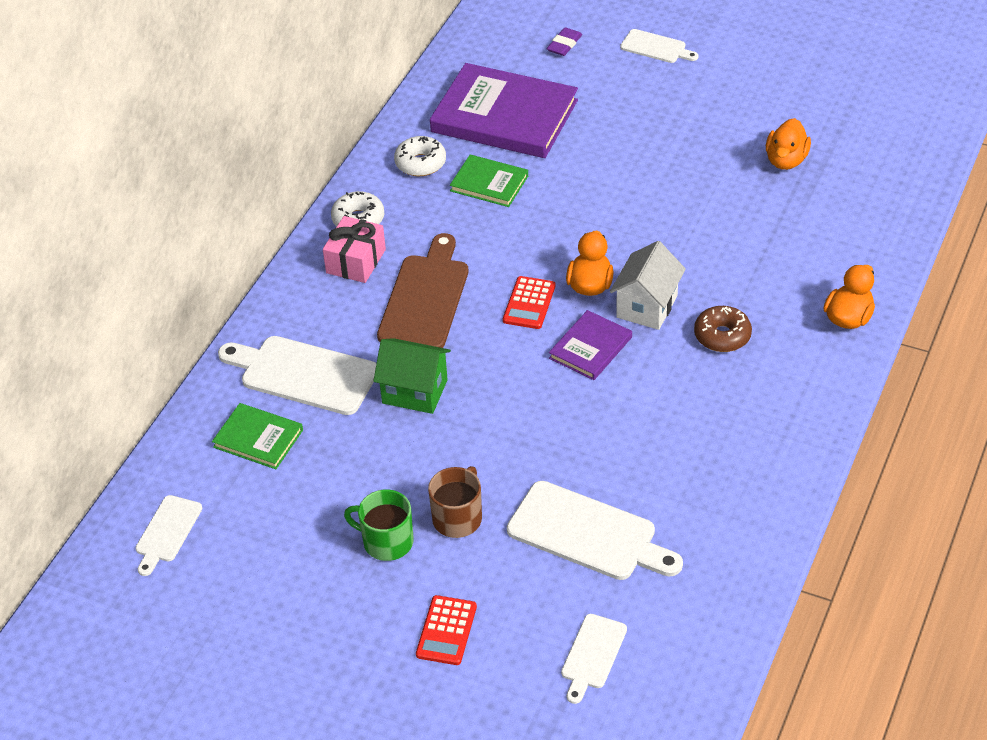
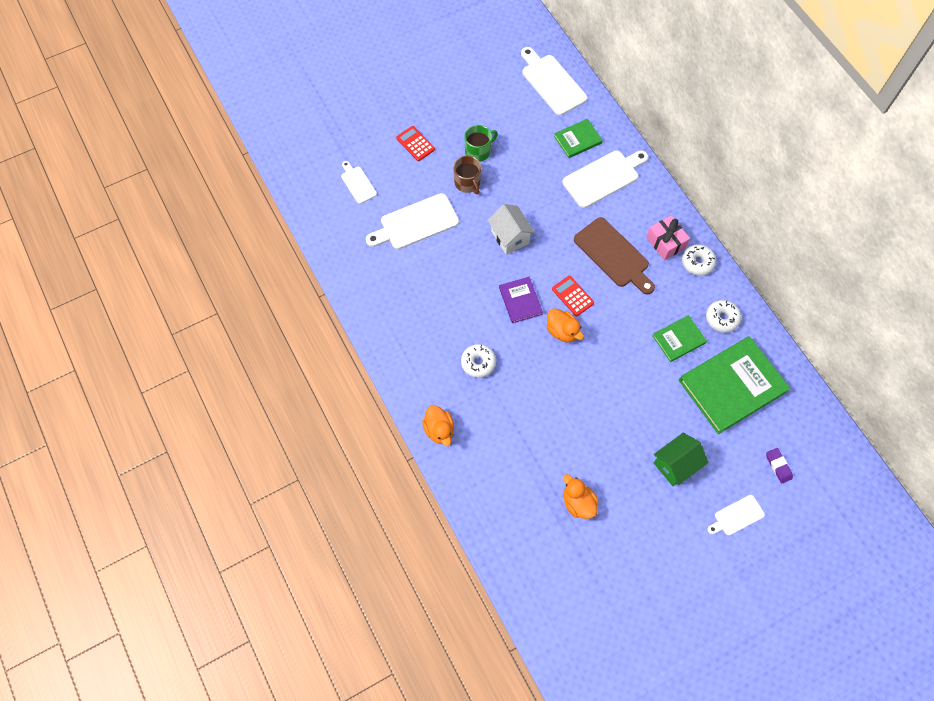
camera: 125 degrees right, 20 degrees up
white cutting board [135,495,202,576] -> white cutting board [521,47,587,116], size x1.79
green house [373,338,451,414] -> green house moved to [654,433,709,486]
purple book [430,63,578,158] -> green book [679,336,790,434]
white house [610,241,686,330] -> white house moved to [488,204,535,255]
brown donut [694,306,752,352] -> white donut [461,344,496,378]

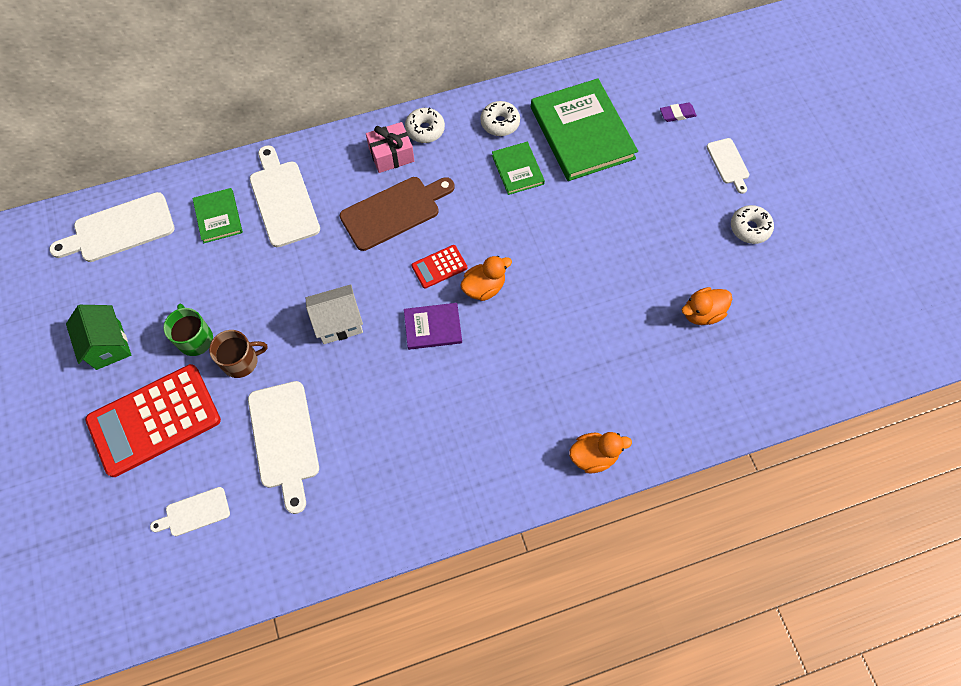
camera: 80 degrees left, 0 degrees up
red calculator [396,126,435,161] -> red calculator [85,364,221,477], size x2.18
white donut [461,344,496,378] -> white donut moved to [731,205,774,244]
green house [654,433,709,486] -> green house moved to [66,305,131,370]

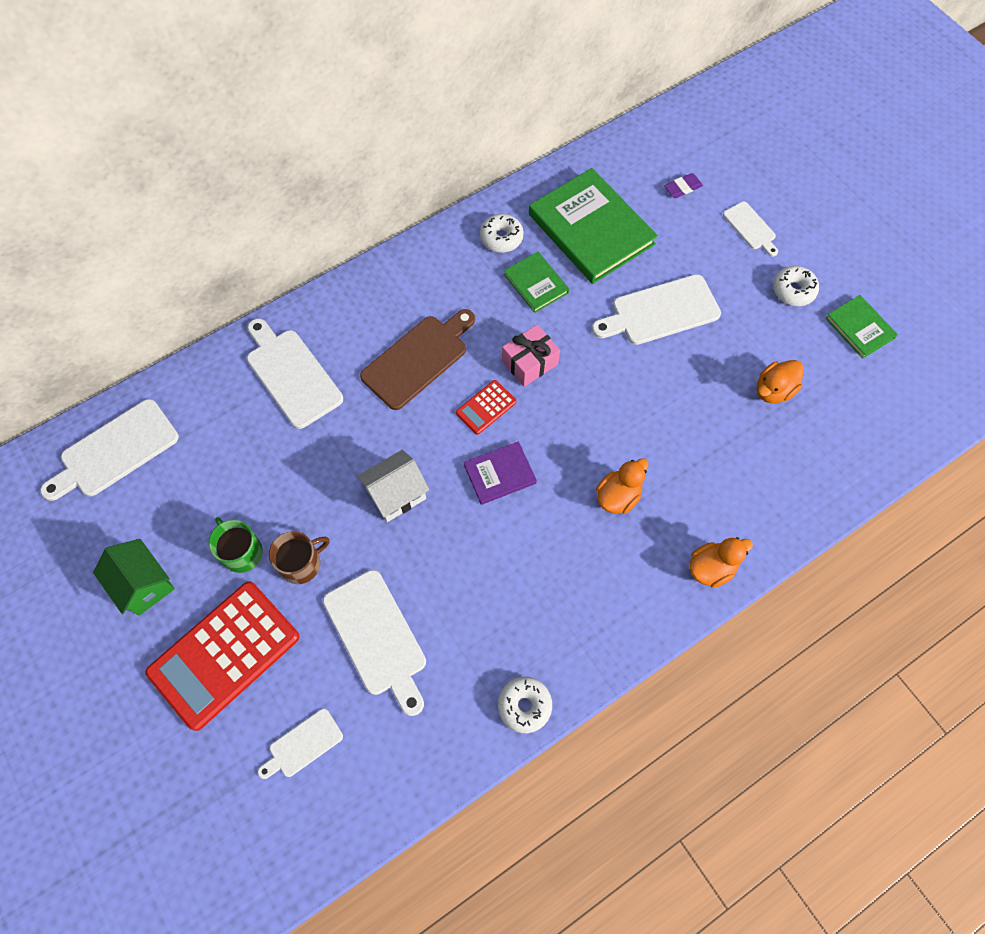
camera: 15 degrees left, 0 degrees up
green book [193,188,243,243] -> green book moved to [825,295,898,359]
pink gift [366,122,414,173] -> pink gift moved to [502,324,560,387]
white donut [405,107,445,143] -> white donut moved to [498,677,552,733]
orange duck [460,256,512,301] -> orange duck moved to [596,458,648,514]
none -> white cutting board [592,274,721,345]

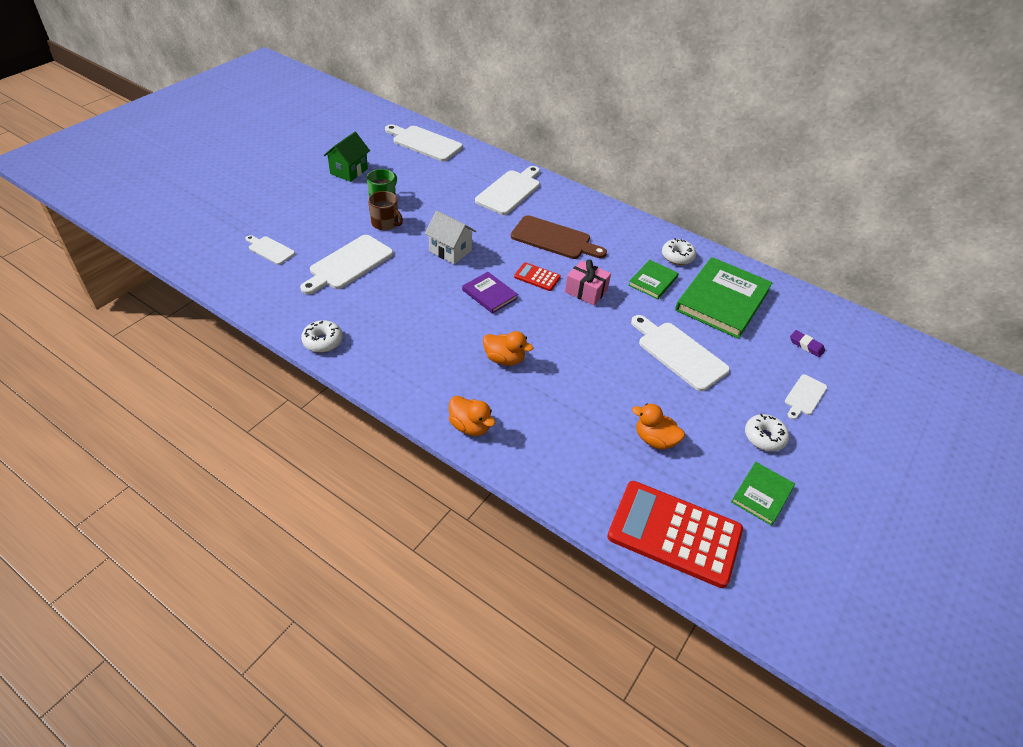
camera: 65 degrees right, 20 degrees down
red calculator [145,581,300,731] -> red calculator moved to [607,481,743,588]

